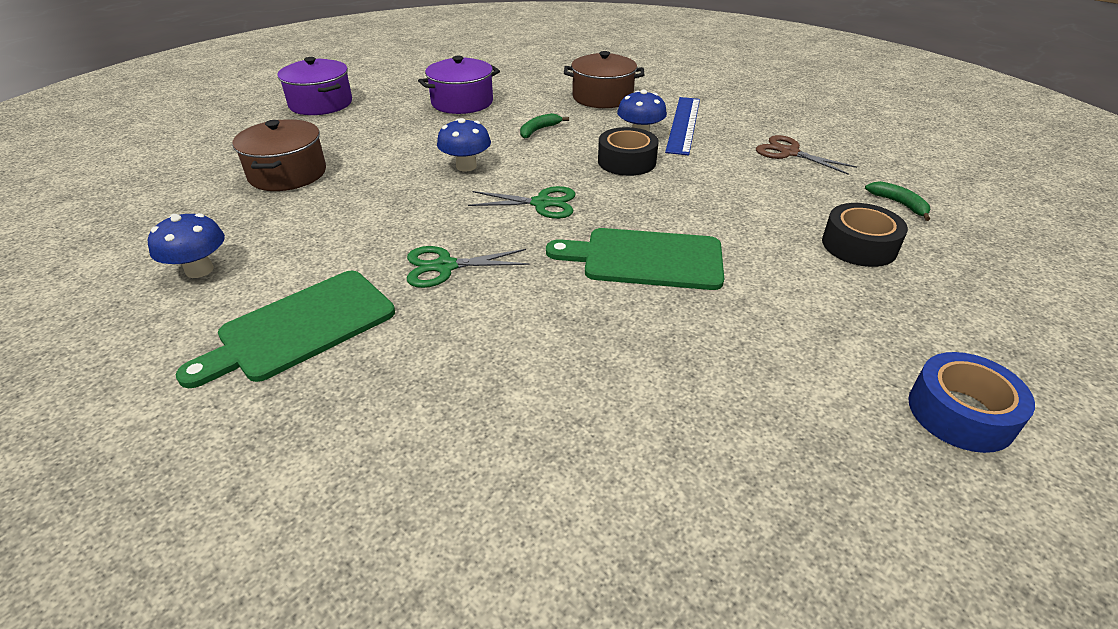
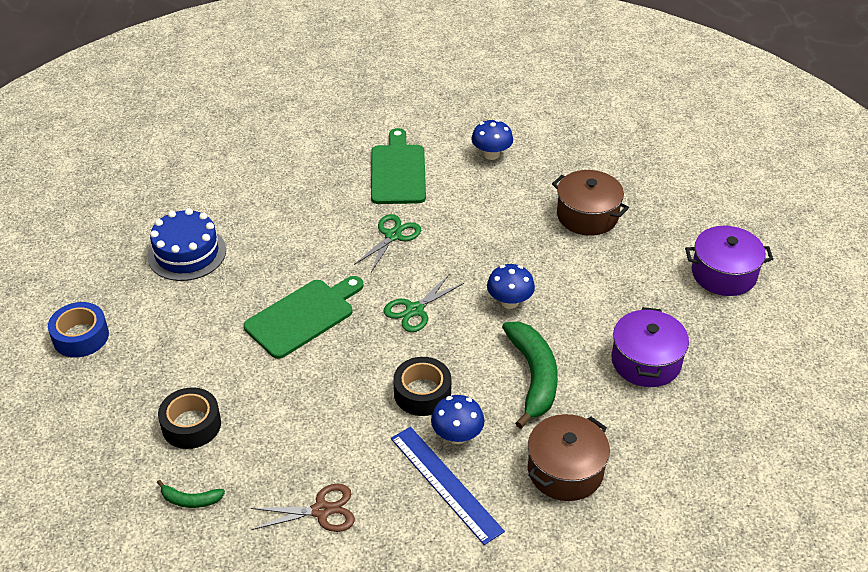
camera: 130 degrees right, 5 degrees up
green banana [520,113,569,139] -> green banana [502,322,558,429], size x2.09
none -> blue cake [147,208,226,281]

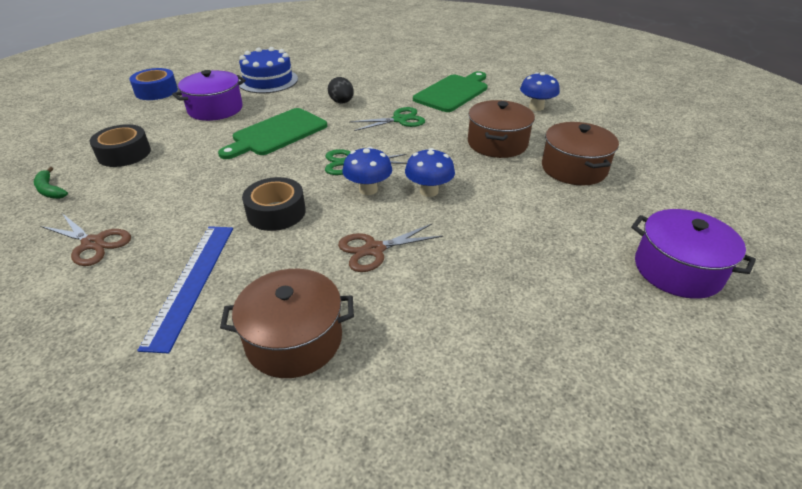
camera: 40 degrees right, 5 degrees down
green cutting board [244,276,363,359] -> green cutting board turned 135 degrees clockwise [218,108,327,159]
blue mushroom [431,395,485,444] -> blue mushroom moved to [342,147,392,195]
green banana [502,322,558,429] -> brown scissors [338,224,443,272]
purple pot [611,307,689,387] -> purple pot moved to [172,70,246,121]
none -> black egg [328,77,354,103]
none -> brown pot [468,100,535,158]

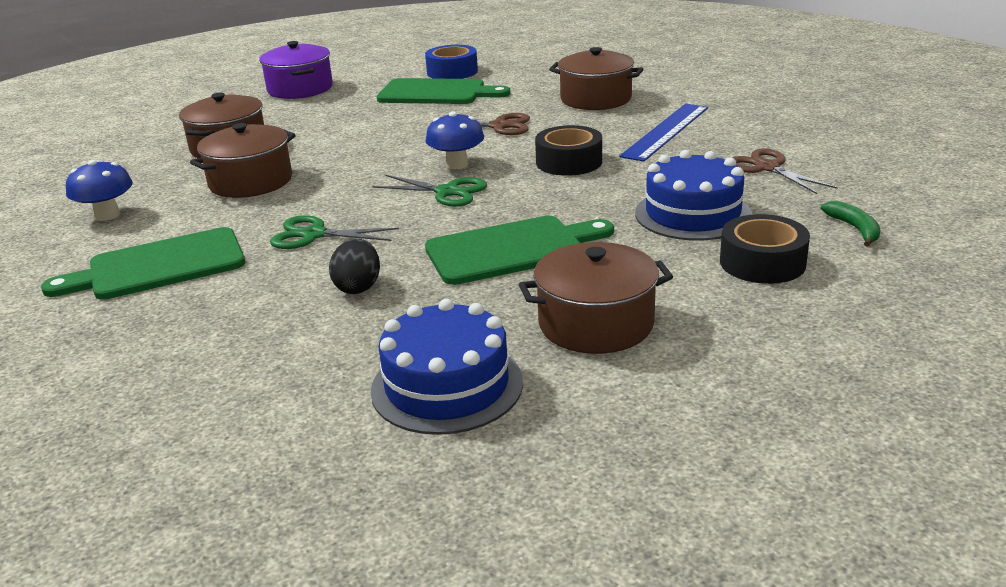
camera: 150 degrees left, 10 degrees down
blue tape [129,68,178,100] -> blue tape moved to [425,45,478,79]
purple pot [172,70,246,121] -> brown pot [519,242,673,354]
blue mushroom [405,148,455,197] -> none
none -> green cutting board [377,78,510,104]
none -> blue cake [635,150,753,241]

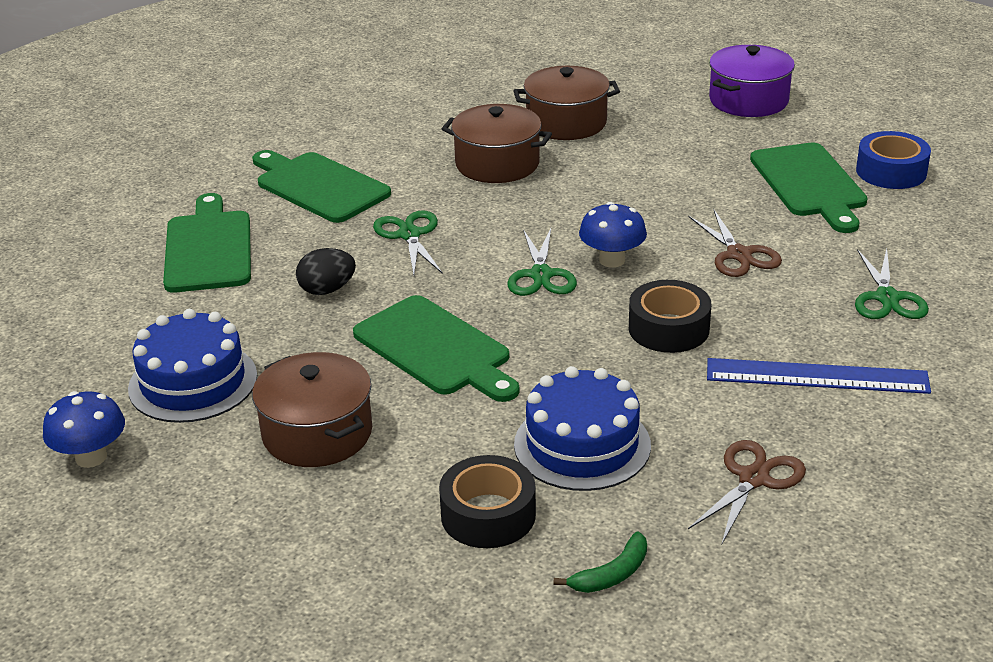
camera: 65 degrees right, 5 degrees up
blue mushroom [66,160,133,221] -> blue mushroom moved to [43,391,125,468]
brown pot [549,47,644,110] -> green scissors [855,249,929,319]
none -> green cutting board [163,193,251,292]

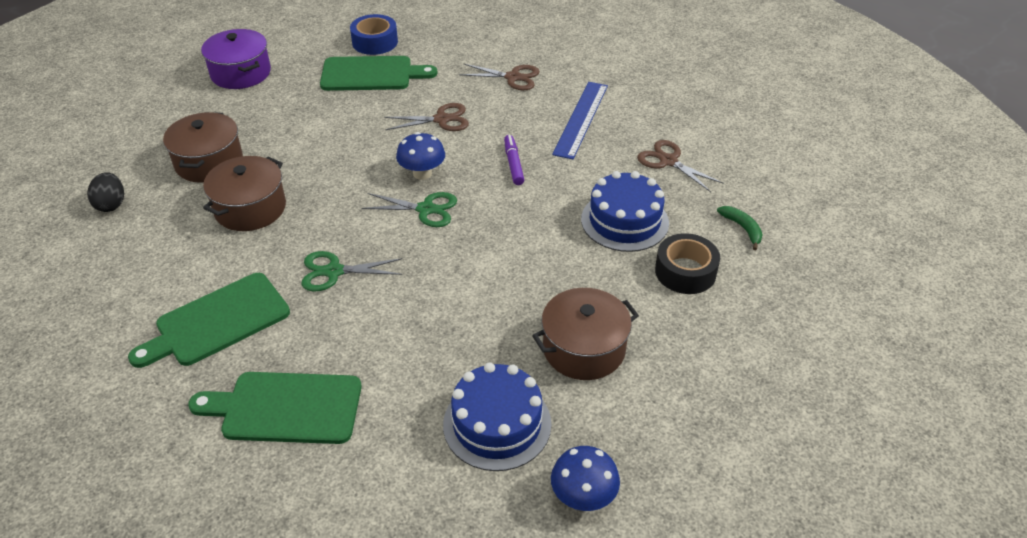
camera: 80 degrees left, 10 degrees up
black egg [296,248,356,295] -> black egg moved to [87,172,124,212]
green cutting board [353,295,520,402] -> none
black tape [629,280,711,353] -> purple marker [504,135,524,185]
green scissors [855,249,929,319] -> brown scissors [459,64,540,90]

